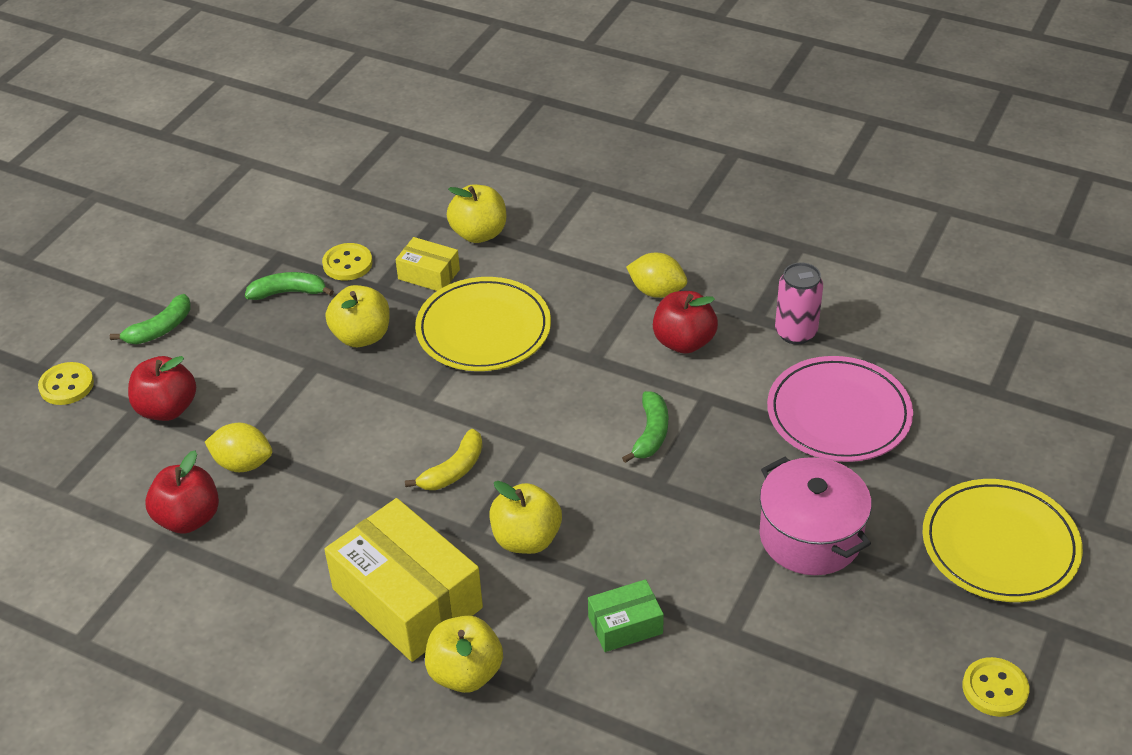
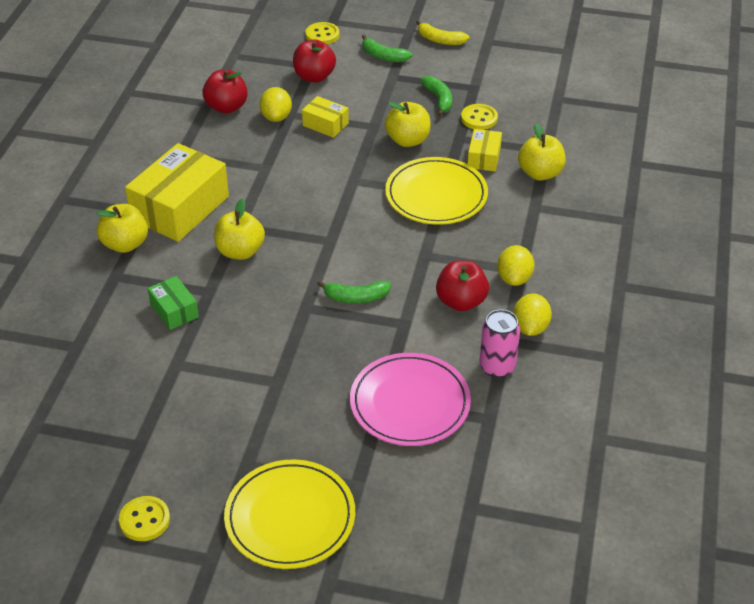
camera: 75 degrees right, 0 degrees up
yellow banana [405,429,483,490] -> yellow banana moved to [416,20,469,45]
pink pot [759,457,872,575] -> none
none -> yellow box [302,96,349,138]
none -> yellow lemon [513,293,552,336]

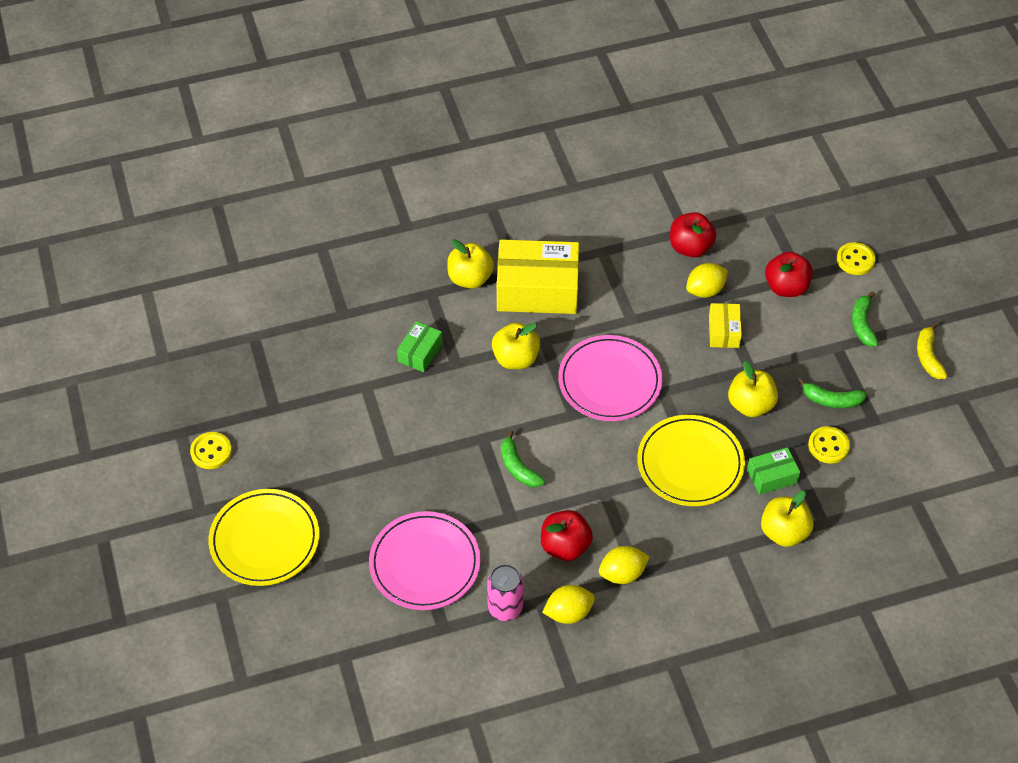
camera: 60 degrees right, 10 degrees up
green banana [420,76,452,116] -> green banana turned 60 degrees clockwise [798,378,867,408]
yellow box [468,129,502,172] -> green box [747,447,800,495]
none -> pink plate [558,335,662,421]

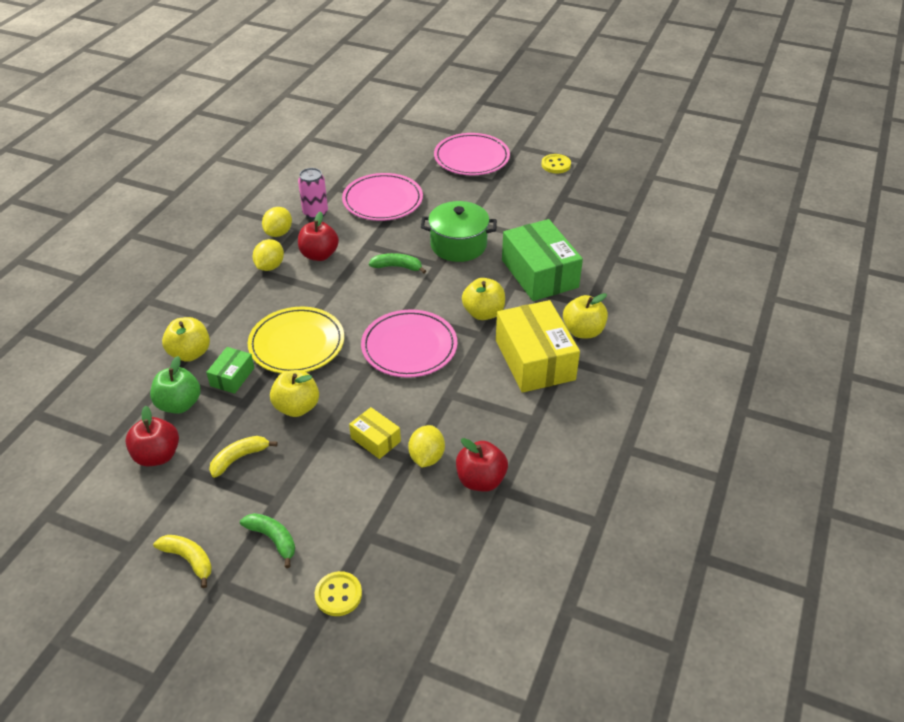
camera: 130 degrees right, 10 degrees down
yellow plate [209,489,319,586] -> pink plate [434,133,510,175]
green box [397,321,442,372] -> green box [502,219,583,301], size x2.04
yellow box [497,239,579,314] -> yellow box turned 60 degrees counterclockwise [496,300,580,393]
red apple [765,252,813,297] -> red apple moved to [125,406,179,466]
green banana [798,378,867,408] -> yellow banana [209,436,277,478]
yellow button [808,426,850,463] -> none
none -> green apple [150,356,201,414]
none -> green pot [421,201,497,262]

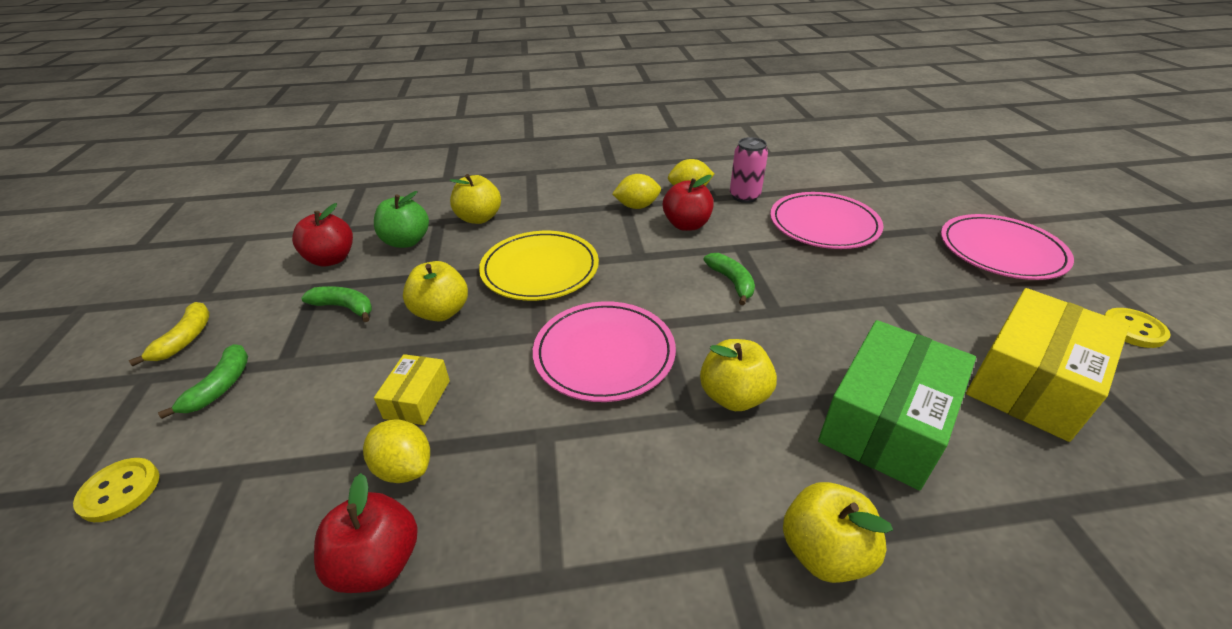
camera: 60 degrees right, 5 degrees down
green box [206,347,254,394] -> none
yellow banana [209,436,277,478] -> green banana [301,286,372,322]
yellow lemon [408,425,445,467] -> yellow lemon turned 60 degrees clockwise [363,419,430,483]
green pot [421,201,497,262] -> none
yellow box [496,300,580,393] -> yellow box moved to [966,288,1129,442]

